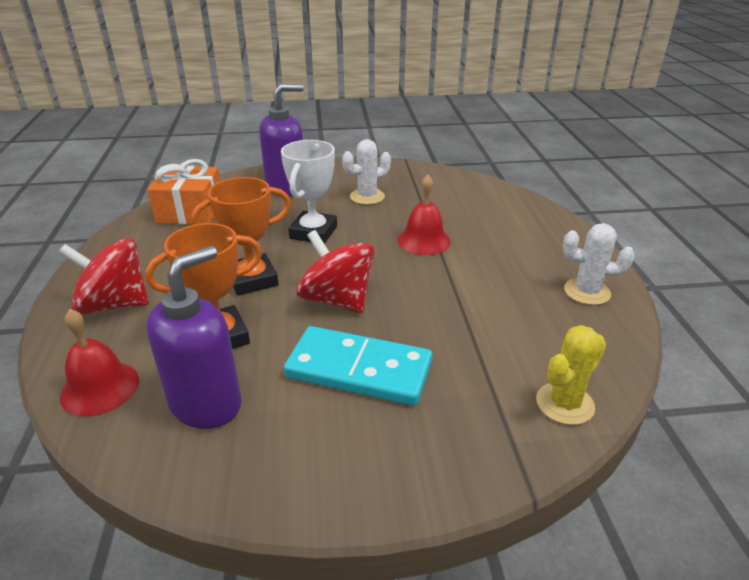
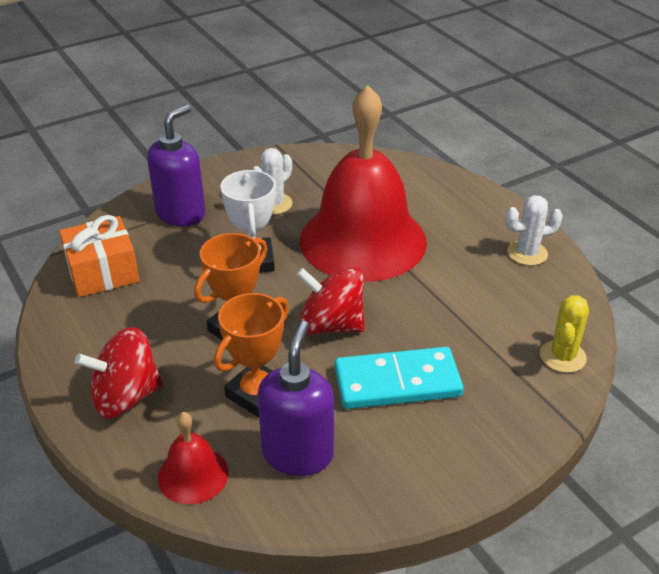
camera: 25 degrees left, 5 degrees up
red bell [397,175,451,255] -> red bell [300,85,427,282], size x2.40

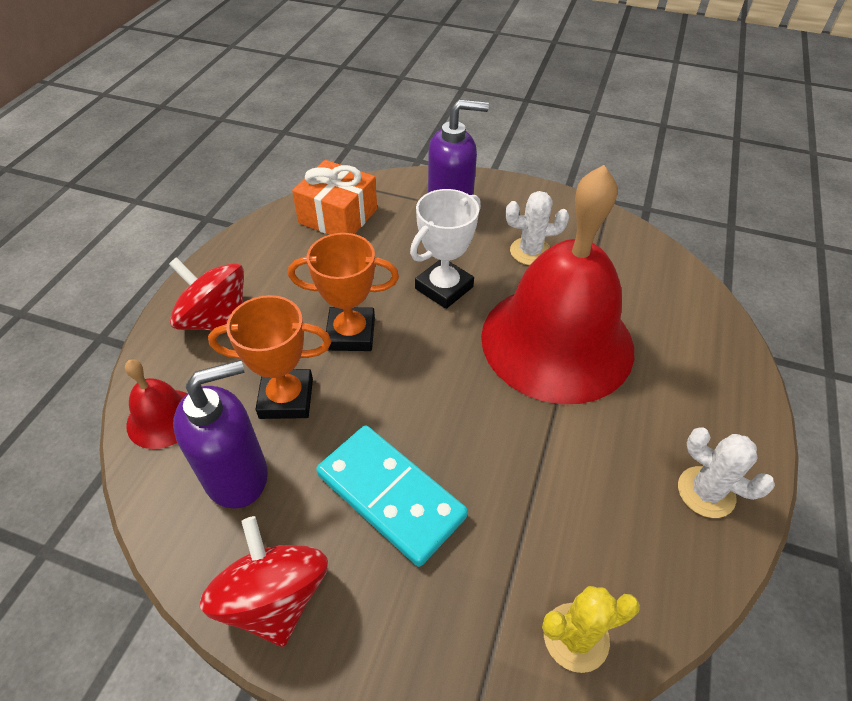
camera: 50 degrees right, 10 degrees up
red spinning top [296,267,365,335] -> red spinning top moved to [200,516,328,647]

